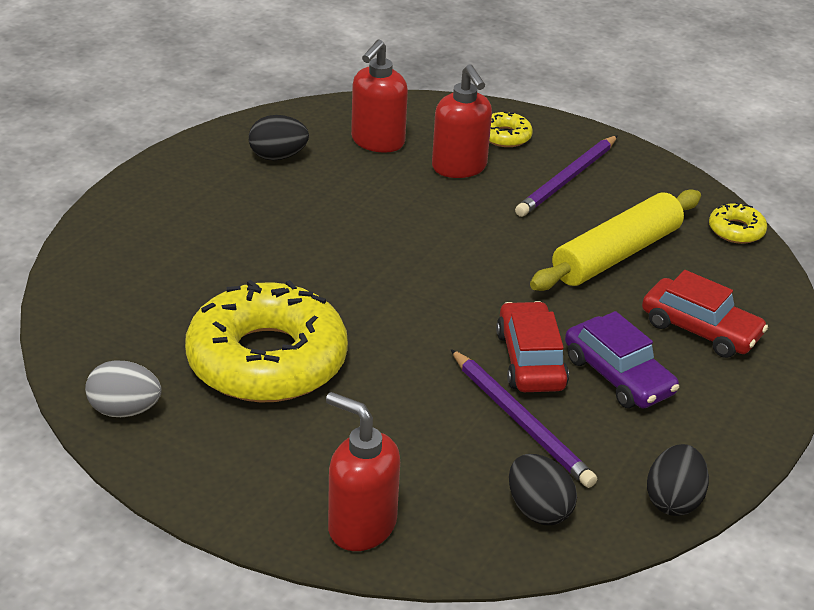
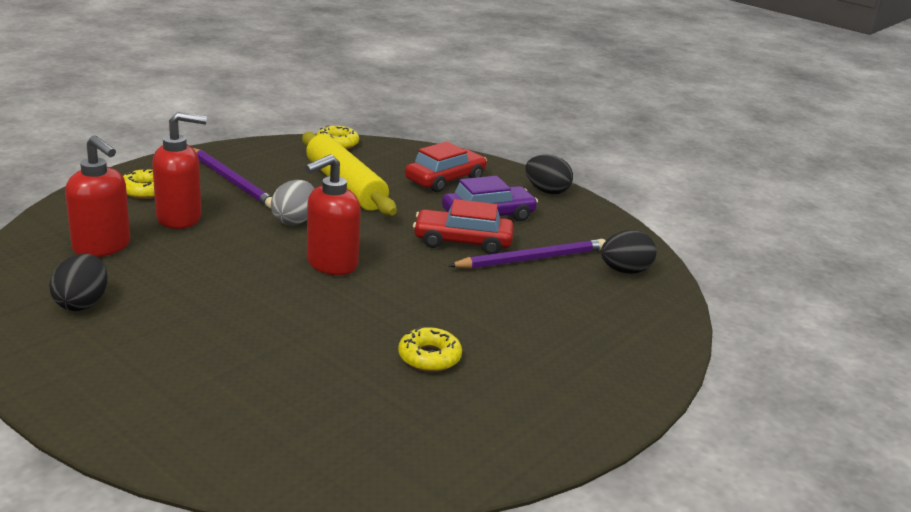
camera: 80 degrees left, 10 degrees down
grey egg [85,360,162,417] -> grey egg moved to [271,180,314,225]
yellow donut [185,280,348,403] -> yellow donut [398,327,462,372], size x0.41
red soap dispenser [326,392,400,551] -> red soap dispenser moved to [305,154,361,275]
black egg [647,444,709,516] -> black egg moved to [525,155,573,194]

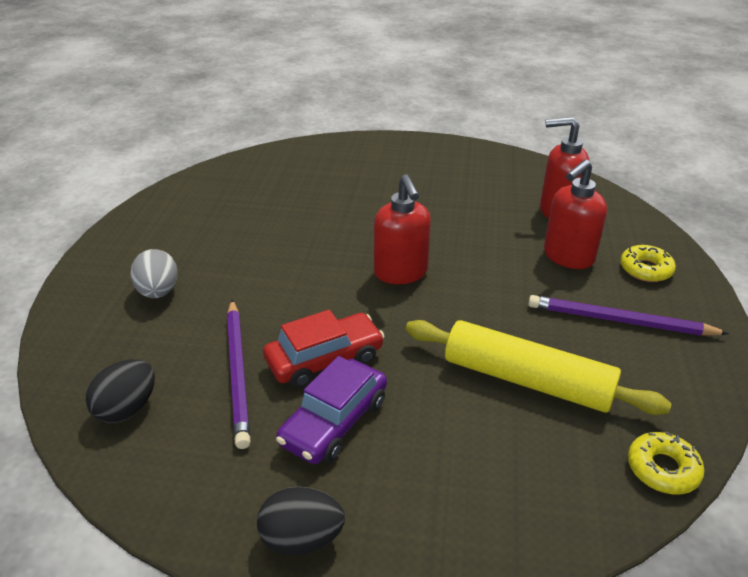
camera: 150 degrees right, 10 degrees up
black egg [49,254,107,311] -> none
grey egg [271,180,314,225] -> grey egg moved to [130,249,178,298]
red soap dispenser [305,154,361,275] -> red soap dispenser turned 150 degrees clockwise [374,174,431,284]
yellow donut [398,327,462,372] -> none
red car [405,142,487,192] -> none
purple pencil [448,239,606,269] -> purple pencil turned 45 degrees counterclockwise [227,300,251,449]

